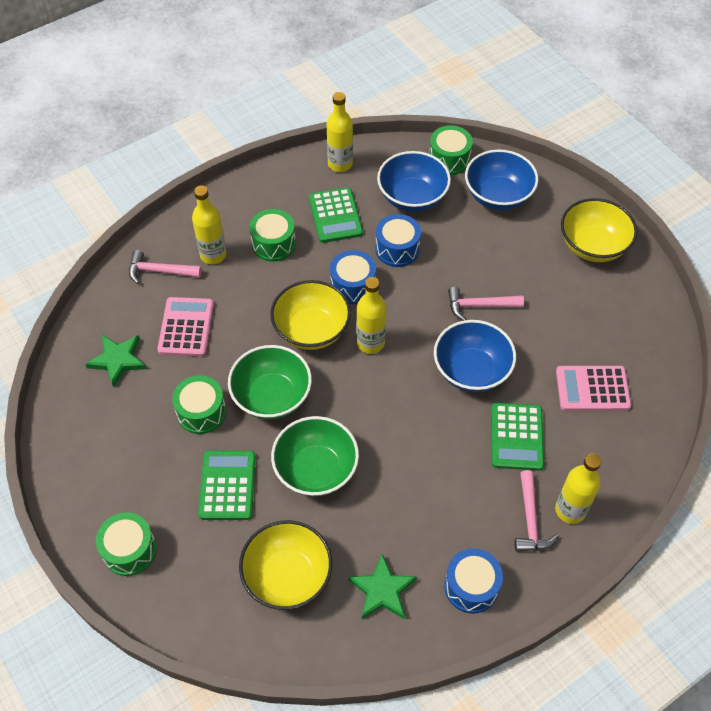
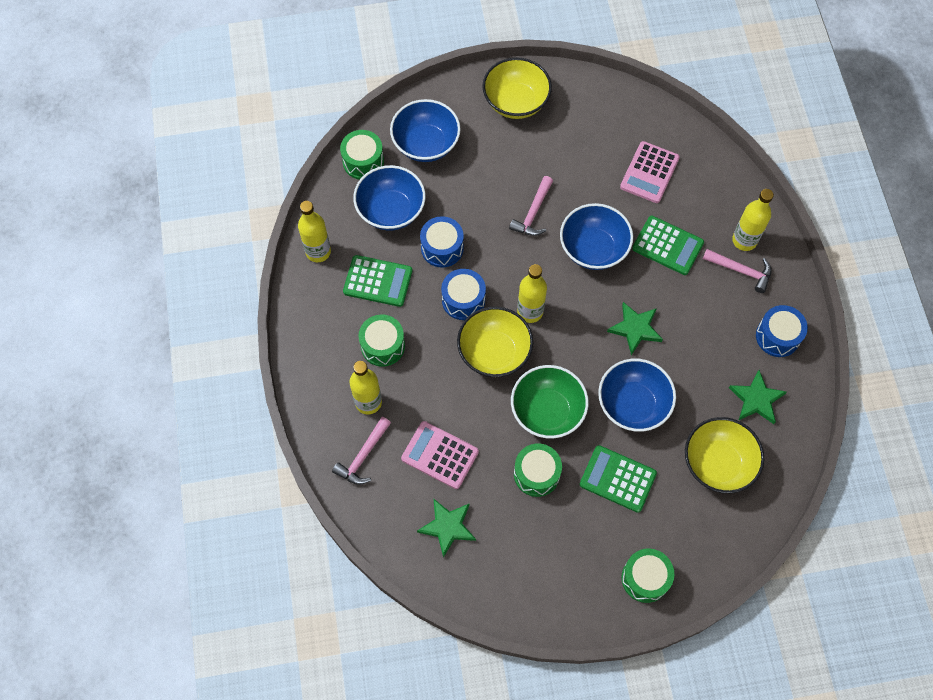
camera: 65 degrees left, 10 degrees up
green bowl [271,416,359,496] -> blue bowl [598,359,676,432]
none -> green star [607,302,663,355]

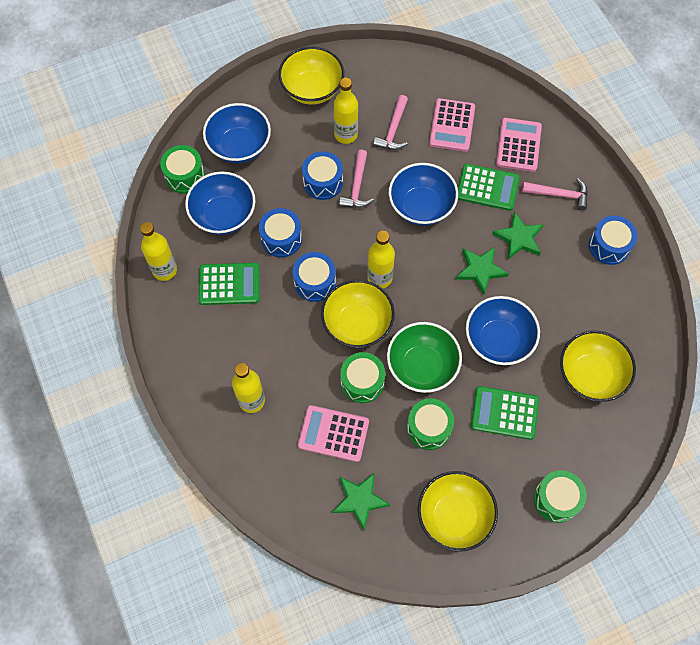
camera: 15 degrees left, 0 degrees up
pink hammer [332,417,391,485] -> pink hammer moved to [373,95,408,150]
green drum [359,315,405,367] -> green drum moved to [340,352,385,403]
green star [729,370,787,424] -> green star moved to [492,211,544,259]
yellow bottle [732,189,774,251] -> yellow bottle moved to [333,78,358,144]
none -> blue drum [302,151,343,200]
none -> yellow bowl [418,471,498,552]
none -> pink calculator [496,118,542,172]

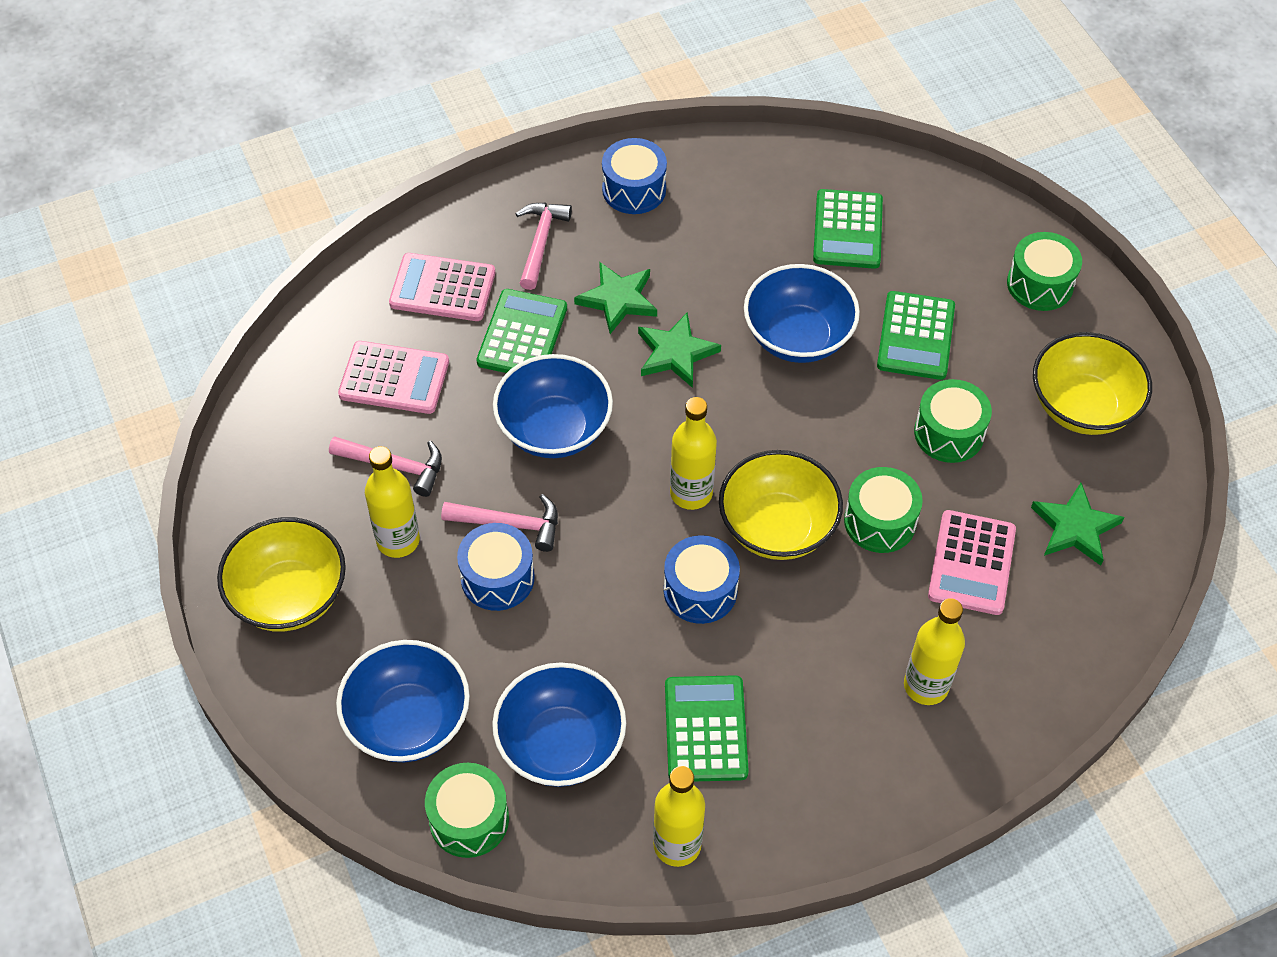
camera: 90 degrees left, 10 degrees down
blue drum [259,208,302,257] -> none
green bowl [387,322,462,393] -> none
yellow bowl [560,330,636,402] -> green calculator [813,189,883,269]

